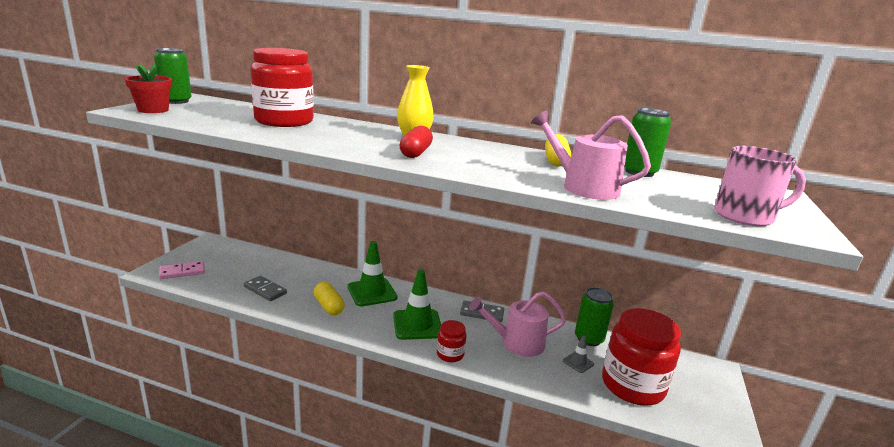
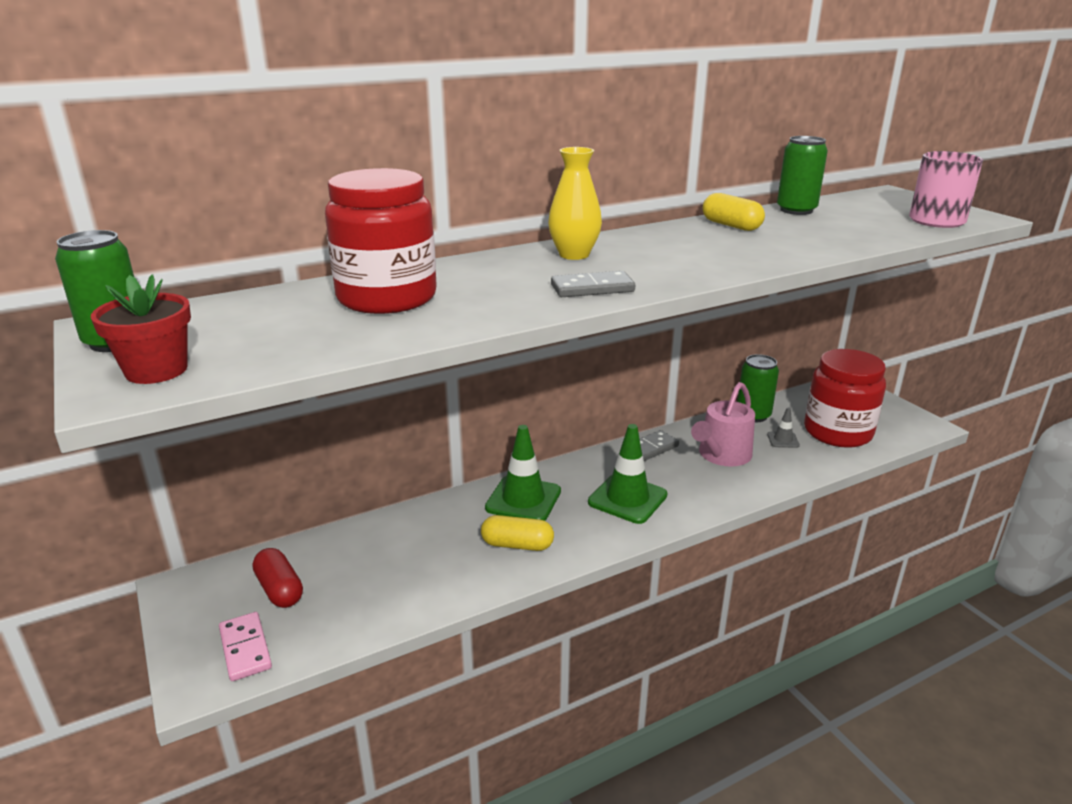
camera: 45 degrees left, 5 degrees up
pink domino [159,261,205,279] -> pink domino turned 45 degrees counterclockwise [219,612,272,681]
grey domino [244,276,287,301] -> grey domino moved to [551,271,635,297]
red capsule [400,126,433,158] -> red capsule moved to [253,548,303,608]
red jar [437,320,467,362] -> none
pink watering can [531,110,651,200] -> none

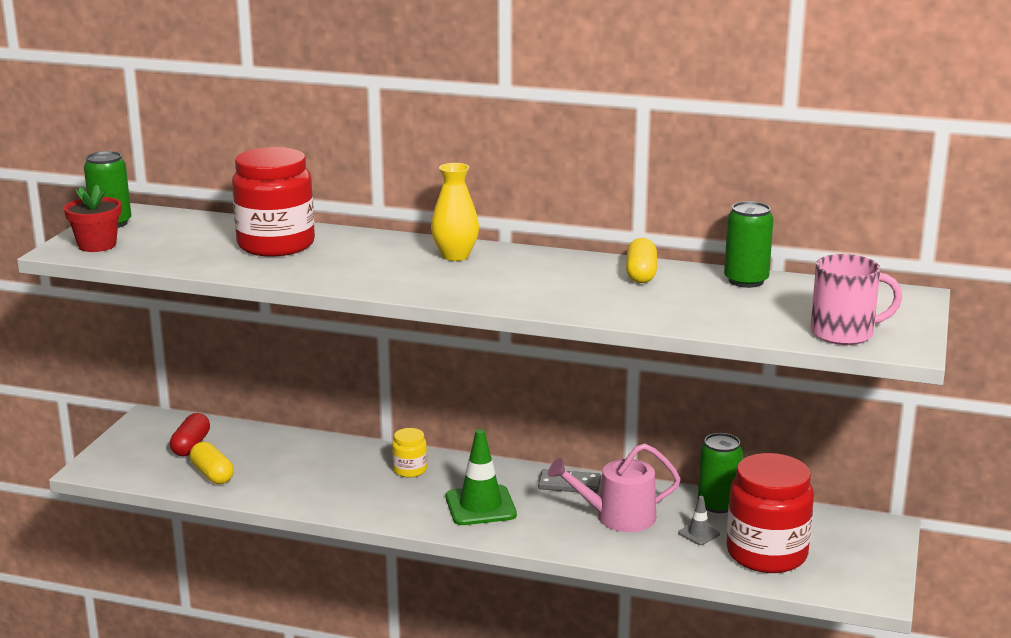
camera: 45 degrees right, 5 degrees down
pink domino [219,612,272,681] -> none
yellow capsule [481,515,554,551] -> yellow capsule moved to [190,442,234,484]
green traffic cone [485,425,561,521] -> yellow jar [392,428,427,478]
grey domino [551,271,635,297] -> none

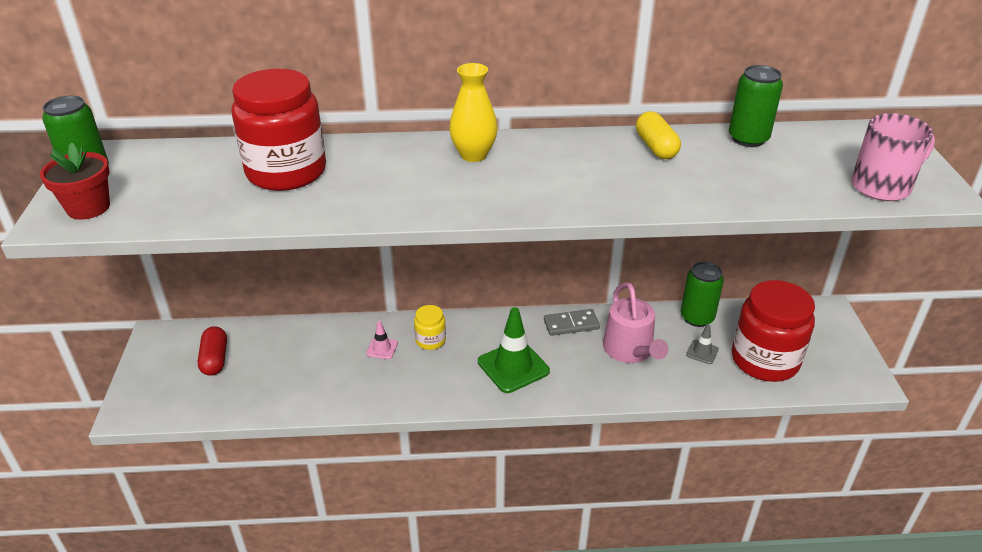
camera: 20 degrees left, 15 degrees up
yellow capsule [190,442,234,484] -> none
pink watering can [548,443,681,532] -> pink watering can turned 75 degrees counterclockwise [603,282,668,363]
none -> pink traffic cone [366,321,398,359]

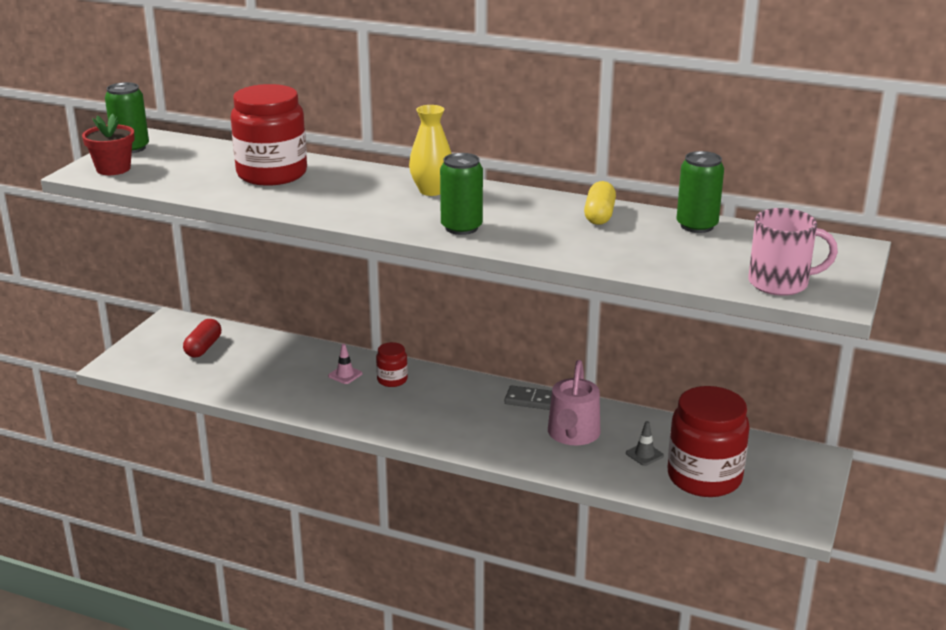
camera: 25 degrees right, 10 degrees down
yellow jar [414,305,446,350] -> red jar [376,342,408,387]
green traffic cone [478,307,550,393] -> none
green can [681,262,724,327] -> green can moved to [440,153,483,235]

